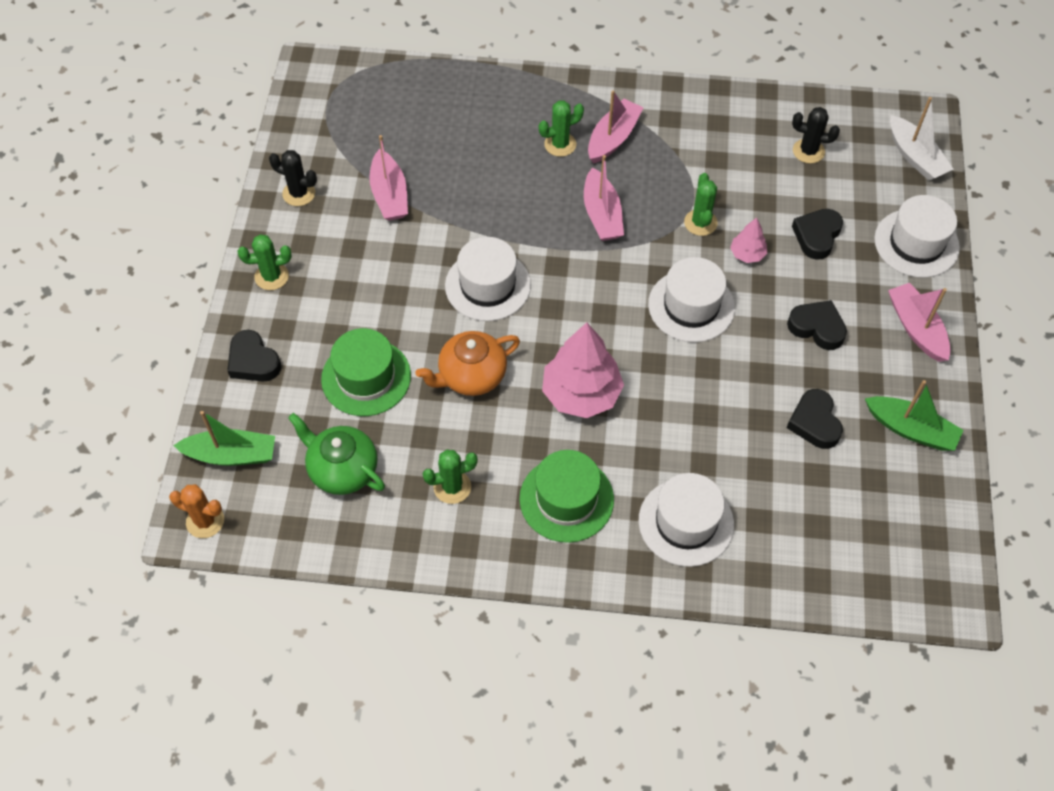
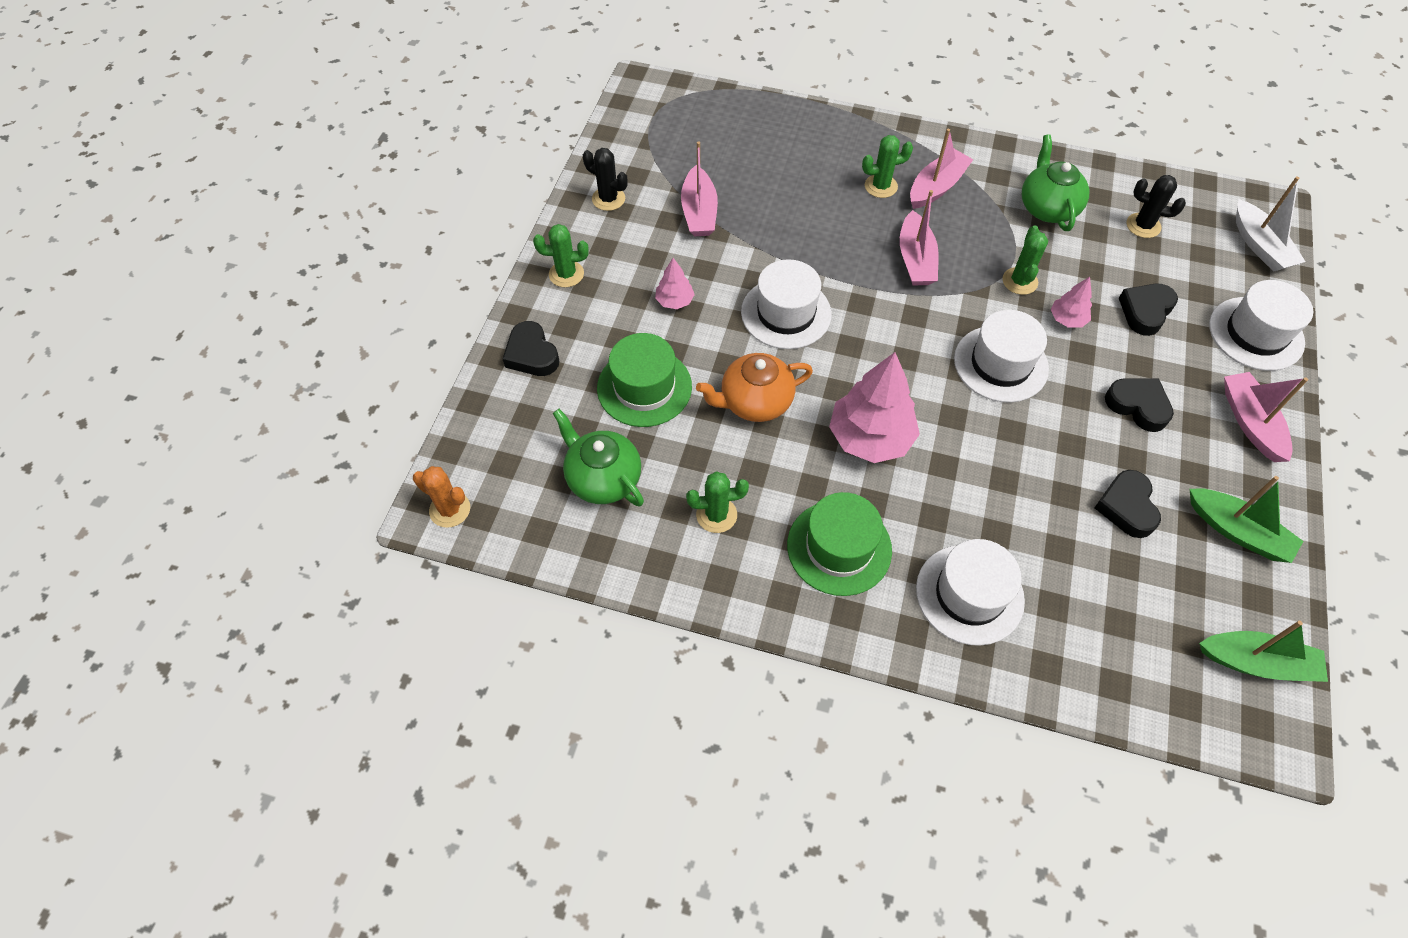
camera: 10 degrees right, 0 degrees up
green boat [173,411,275,466] -> green boat moved to [1199,621,1328,682]
none -> pink tree [655,258,695,309]
none -> green teapot [1022,134,1089,231]

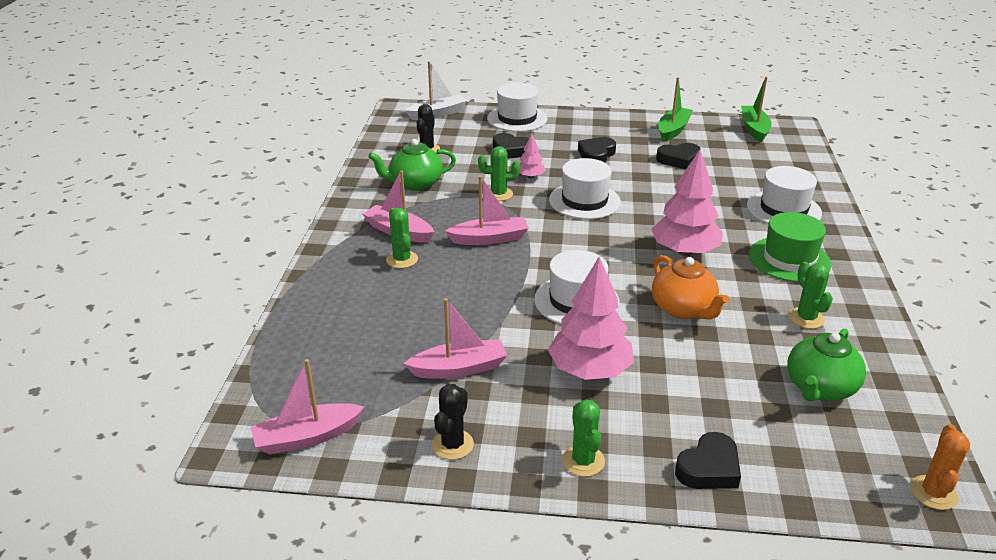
camera: 100 degrees left, 25 degrees down
green hat [597,333,692,427] -> none
pink tree [655,258,695,309] -> pink tree [548,257,634,380], size x2.05
pink boat [1224,372,1308,462] -> pink boat moved to [251,359,364,455]

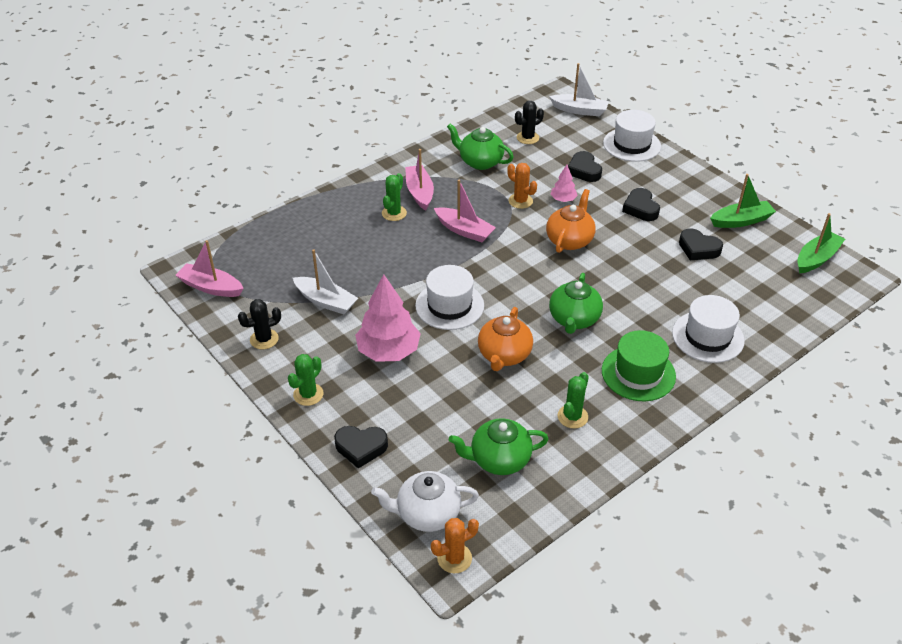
camera: 45 degrees right, 10 degrees up
pink boat [403,298,507,379] -> white boat [293,249,358,314]
green cactus [478,146,520,201] -> orange cactus [507,163,537,209]
white hat [549,158,621,219] -> orange teapot [546,189,596,253]
black heart [578,137,616,163] -> black heart turned 90 degrees counterclockwise [622,188,660,221]
pink tree [651,149,723,256] -> green teapot [549,273,603,334]
none -> white teapot [371,471,479,532]

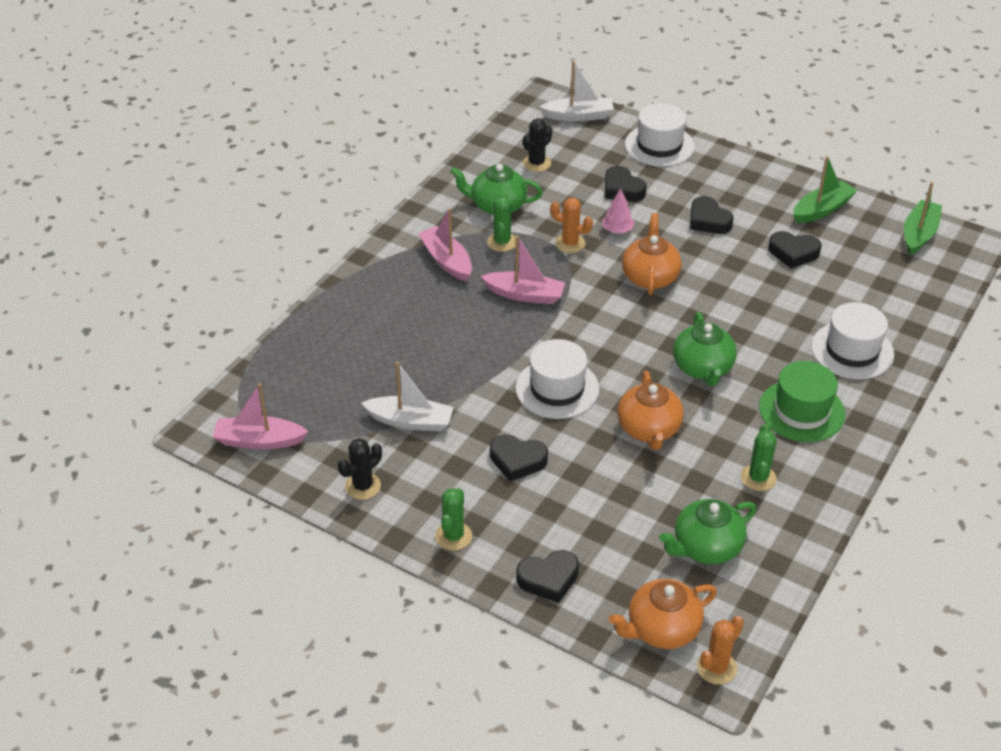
camera: 20 degrees left, 0 degrees up
pink tree [355,274,421,362] -> black heart [490,434,548,482]
white teapot [371,471,479,532] -> orange teapot [609,579,717,649]
green cactus [382,173,407,221] -> green cactus moved to [487,193,516,252]

